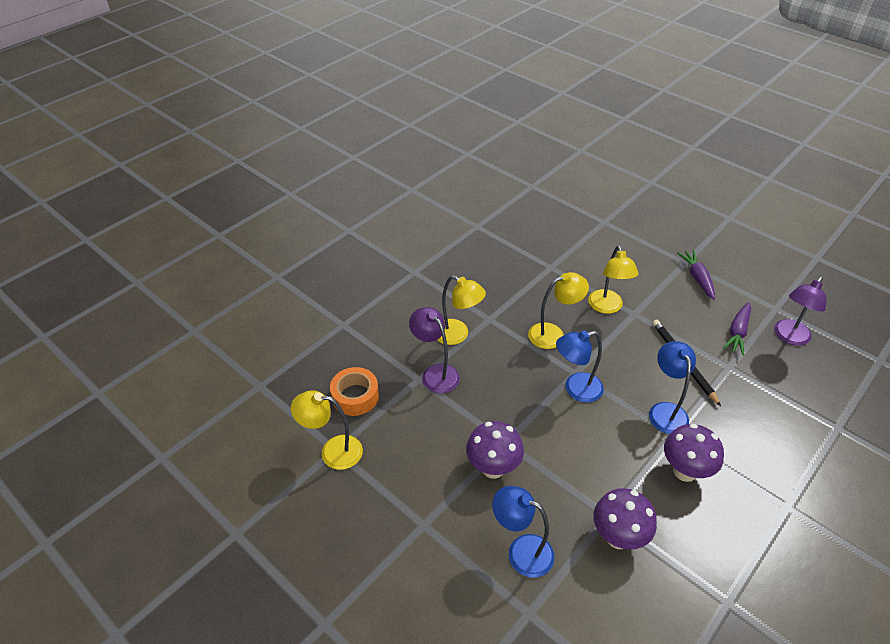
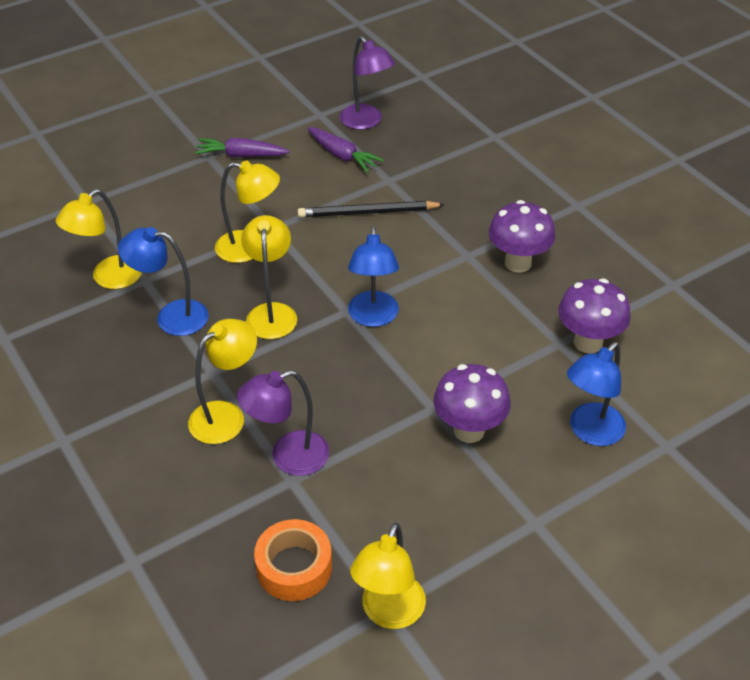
camera: 75 degrees left, 0 degrees up
blue lamp [649,341,696,434] -> blue lamp moved to [118,227,209,336]
none -> yellow lamp [56,189,142,289]

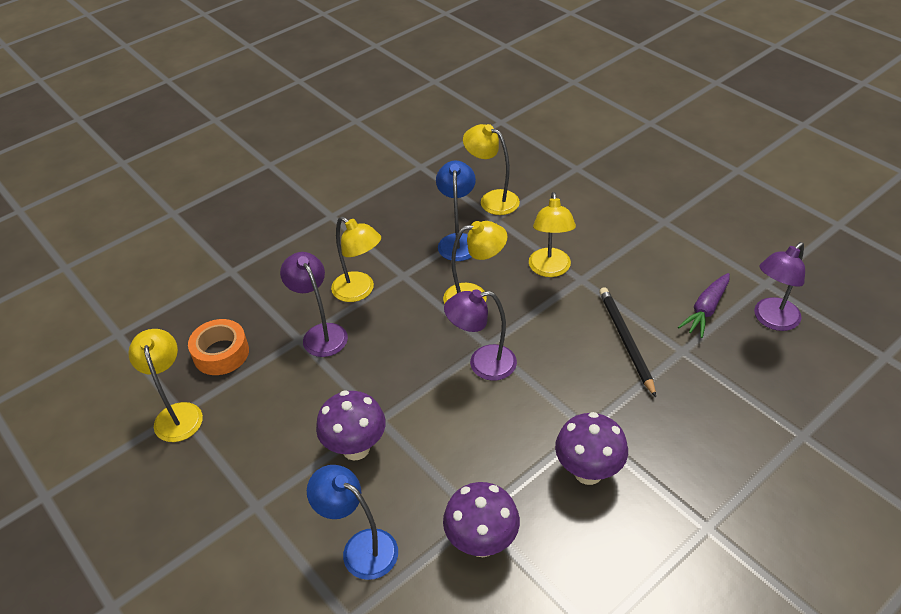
camera: 85 degrees right, 0 degrees up
purple carrot [194,138,290,157] -> none
blue lamp [348,226,399,327] -> purple lamp [444,289,517,381]
yellow lamp [350,523,426,629] -> yellow lamp turned 60 degrees clockwise [128,329,203,442]

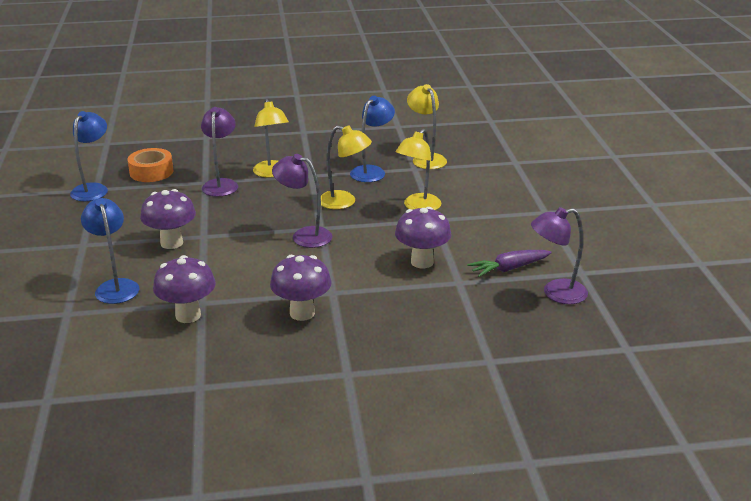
camera: 30 degrees right, 15 degrees down
yellow lamp [128,329,203,442] -> blue lamp [70,111,108,201]
black pencil [599,287,656,397] -> purple mushroom [395,207,451,268]

